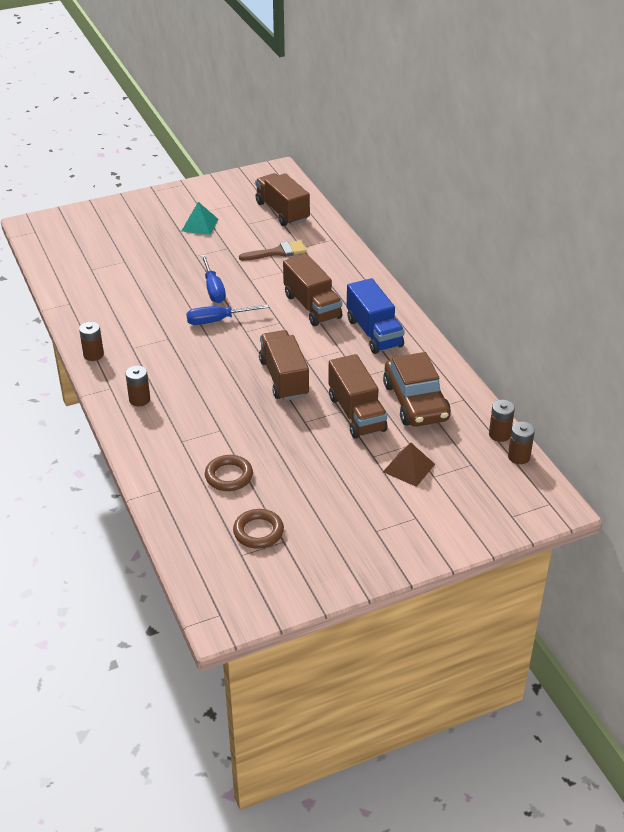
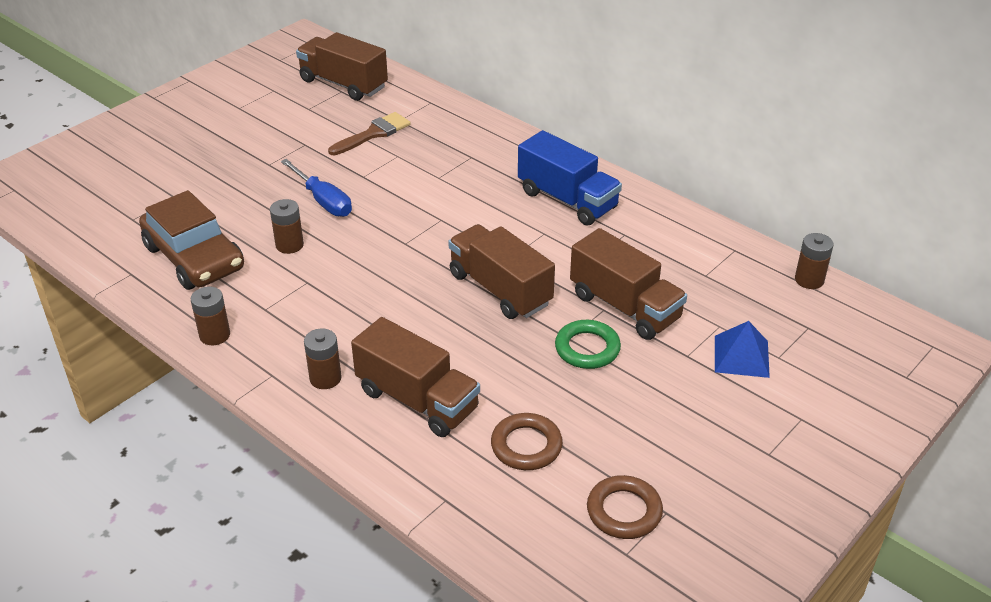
camera: 25 degrees left, 0 degrees up
turquoise pyramid [182,202,218,235] -> none
blue screwdriver [186,304,269,325] -> none
brown truck [283,254,342,326] -> brown truck moved to [351,317,480,437]
brown car [383,352,451,426] -> brown car moved to [139,190,244,290]
brown pyramid [383,443,435,487] -> blue pyramid [715,321,770,378]
brown battery [508,422,535,464] -> brown battery moved to [270,199,304,254]
none -> green ring [555,320,621,369]

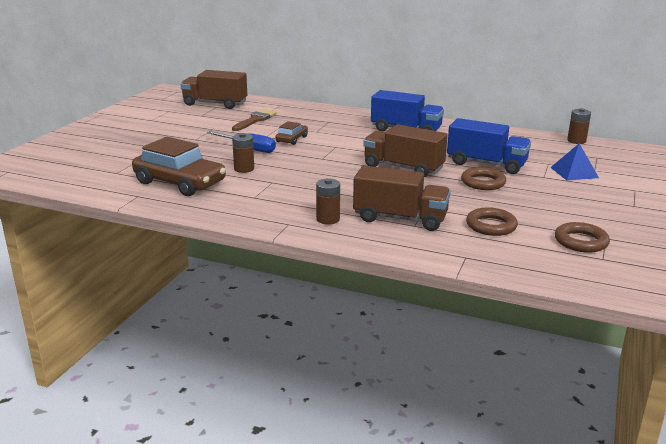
camera: 20 degrees left, 15 degrees down
brown battery [191,287,230,345] -> none
green ring [555,320,621,369] -> brown ring [461,167,506,190]
brown truck [570,228,687,340] -> blue truck [447,118,531,174]
none -> brown car [276,121,308,145]

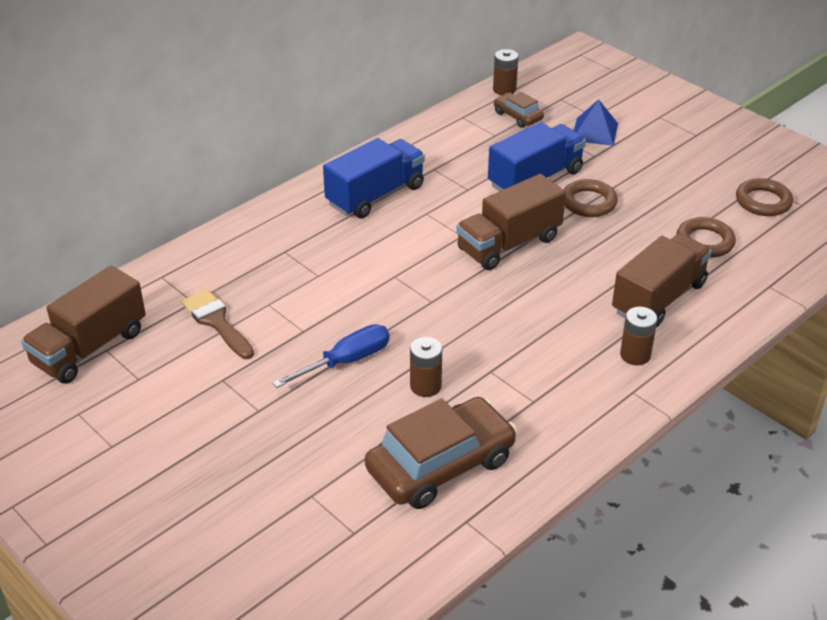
camera: 65 degrees left, 15 degrees up
brown car [276,121,308,145] -> brown car moved to [494,92,544,128]

